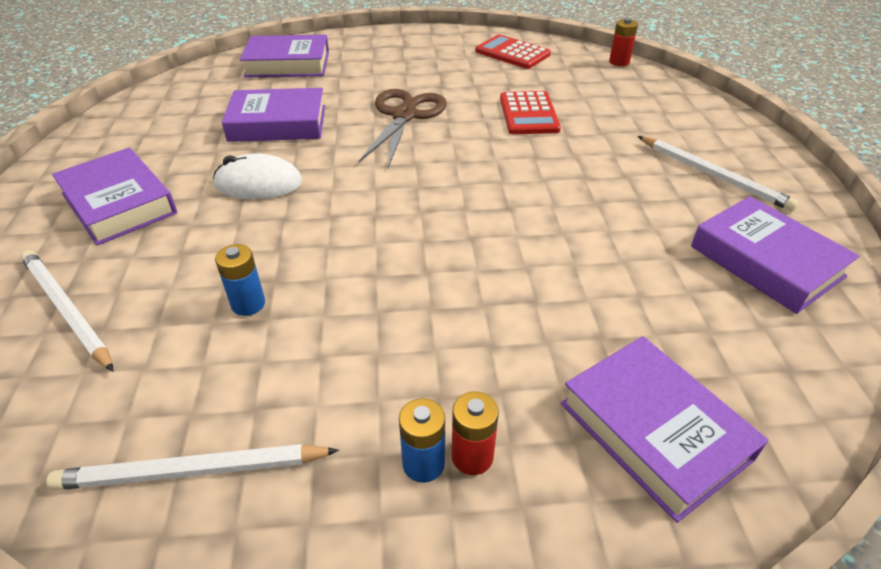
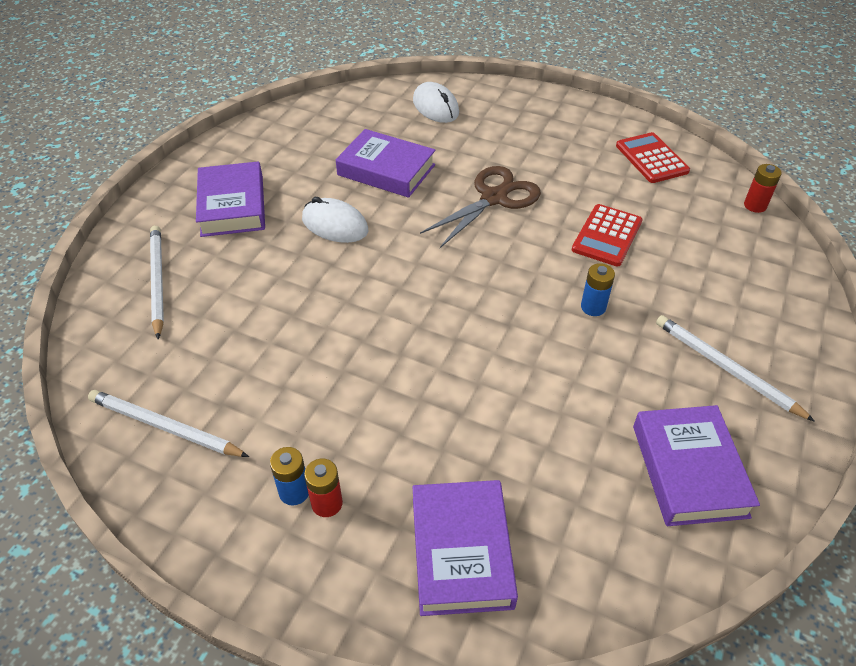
camera: 30 degrees right, 5 degrees up
blue battery [215,244,265,316] -> blue battery moved to [581,263,615,316]
purple book [240,35,329,78] -> white mouse [413,82,459,123]
white pencil [638,136,799,212] -> white pencil turned 150 degrees clockwise [656,315,815,422]

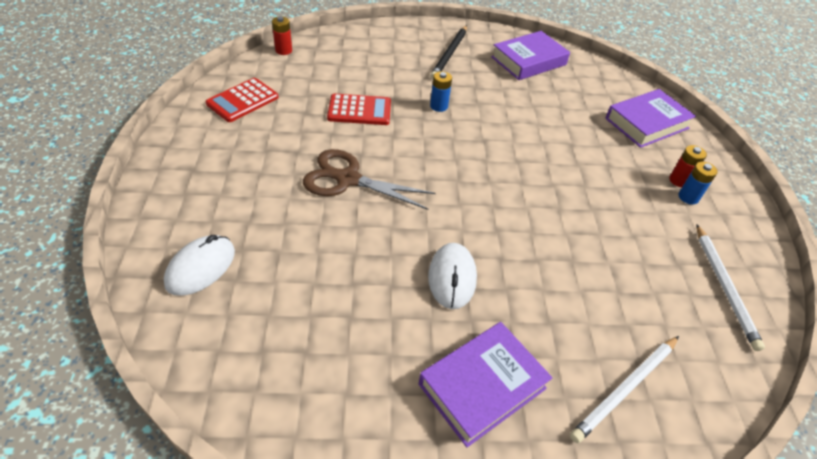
camera: 120 degrees left, 0 degrees up
purple book [336,129,435,198] -> none
white pencil [656,315,815,422] -> black pencil [430,25,467,79]

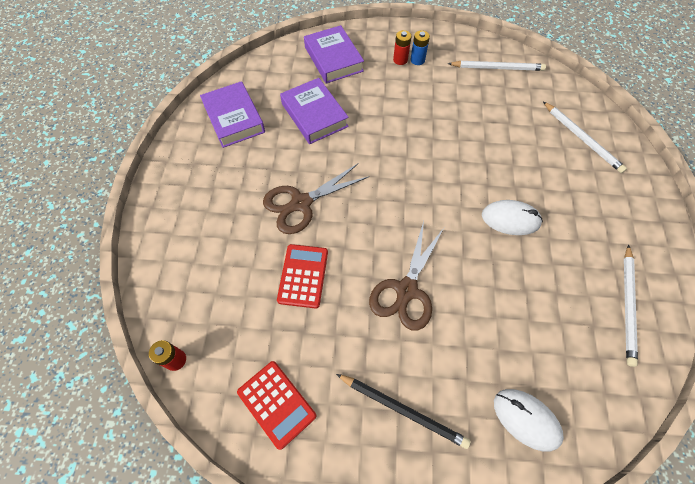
camera: 80 degrees left, 15 degrees up
purple book [419,322,552,447] -> purple book moved to [280,78,349,144]
black pencil [430,25,467,79] -> black pencil moved to [336,374,471,449]
blue battery [430,71,452,112] -> brown scissors [263,163,370,234]
none -> white pencil [624,244,638,367]

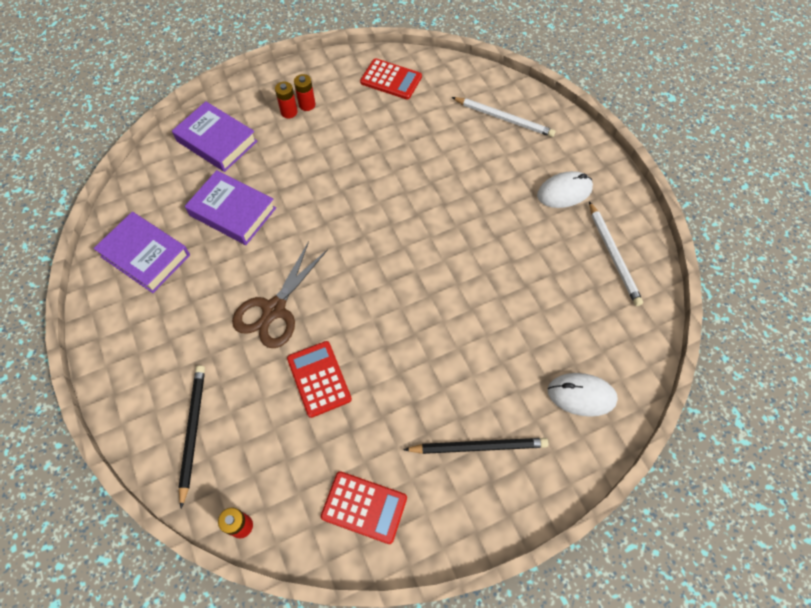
camera: 30 degrees left, 0 degrees up
brown scissors [369,221,444,331] -> none
blue battery [410,31,430,65] -> red battery [294,74,315,111]
white pencil [447,61,546,71] -> red calculator [360,58,422,100]
white mouse [482,200,543,235] -> white mouse moved to [537,171,593,208]
none -> black pencil [178,366,205,508]

